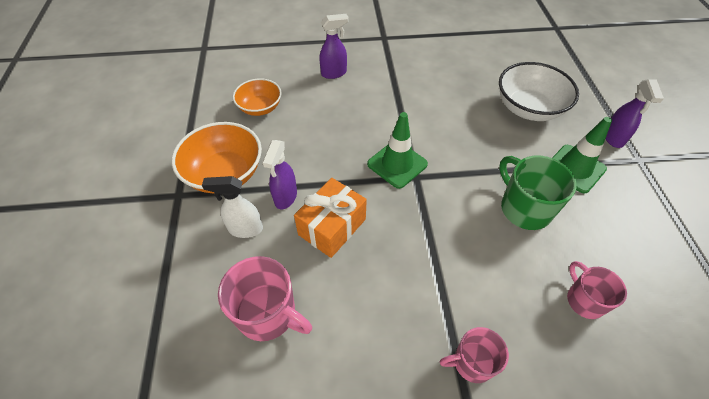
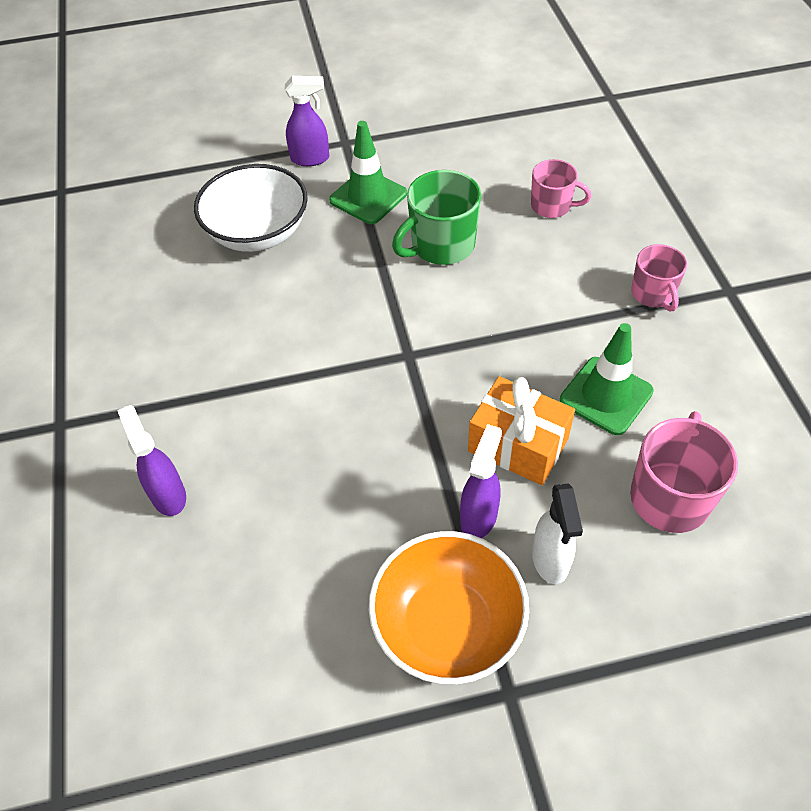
camera: 95 degrees left, 0 degrees up
orange bowl [233,78,282,116] -> none
purple spray bottle [262,140,297,209] -> purple spray bottle turned 75 degrees counterclockwise [460,424,502,538]
green traffic cone [367,112,428,189] -> green traffic cone moved to [560,323,654,435]
pink mug [567,261,627,319] -> pink mug turned 135 degrees counterclockwise [531,159,592,218]

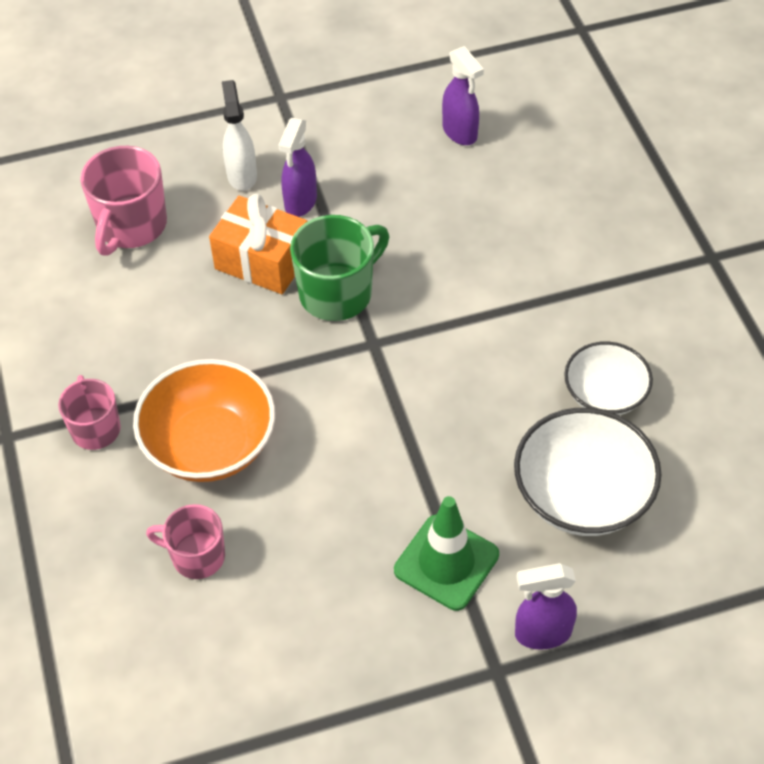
camera: 175 degrees right, 0 degrees up
purple spray bottle [117,405,186,516] -> purple spray bottle moved to [442,46,484,145]
orange bowl [369,531,529,684] -> orange bowl moved to [133,359,275,482]
green mug [392,170,481,265] -> green mug moved to [290,215,389,321]
green traffic cone [560,323,654,435] -> none
none -> white bowl [564,341,653,415]

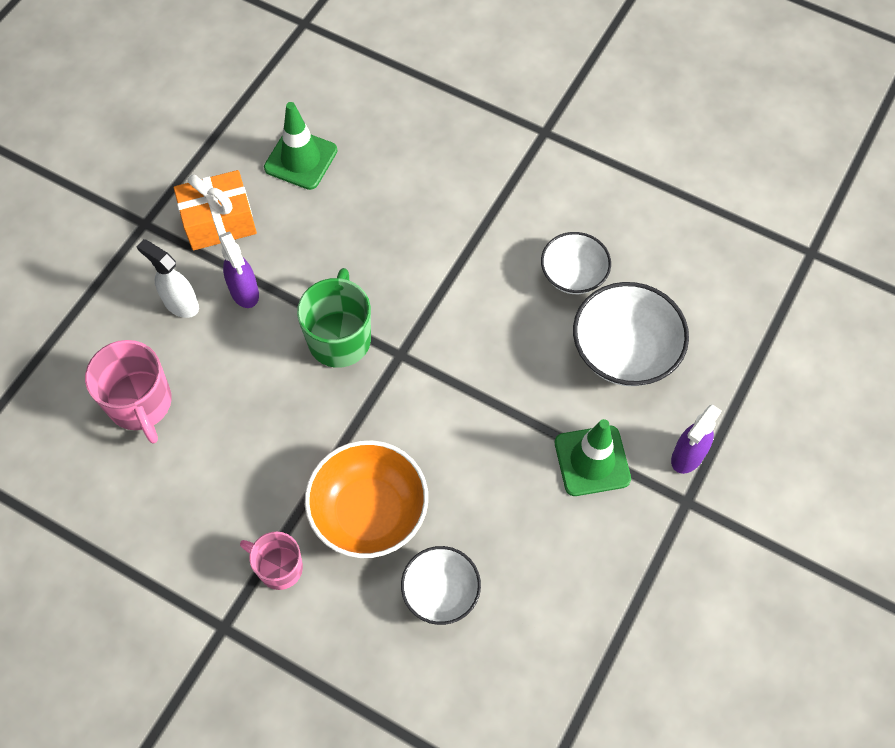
camera: 45 degrees left, 10 degrees up
pink mug [146,504,225,579] -> white bowl [401,546,481,625]
orange gift [209,194,307,294] -> orange gift moved to [174,170,257,250]
purple spray bottle [442,46,484,145] -> green traffic cone [264,102,337,190]

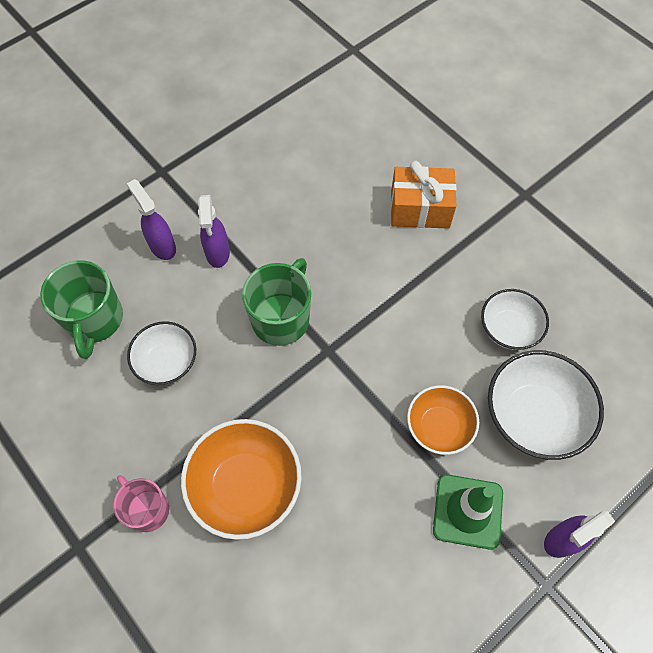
camera: 20 degrees right, 0 degrees up
pink mug [85,340,172,444] -> green mug [40,260,123,359]
white spray bottle [136,239,199,318] -> purple spray bottle [126,179,176,260]
orange gift [174,170,257,250] -> orange gift moved to [391,161,457,229]
green traffic cone [264,102,337,190] -> none
white bowl [401,546,481,625] -> white bowl moved to [127,321,196,385]
none -> orange bowl [407,385,479,455]

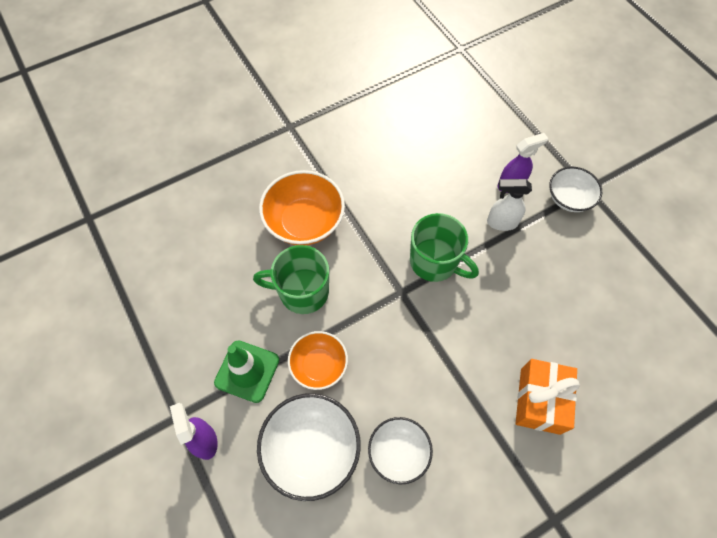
camera: 100 degrees right, 0 degrees up
green mug [40,260,123,359] -> green mug moved to [253,245,329,314]
pink mug [113,475,169,532] -> none
white bowl [127,321,196,385] -> white bowl moved to [549,167,602,212]
purple spray bottle [198,195,230,268] -> white spray bottle [487,179,532,231]

